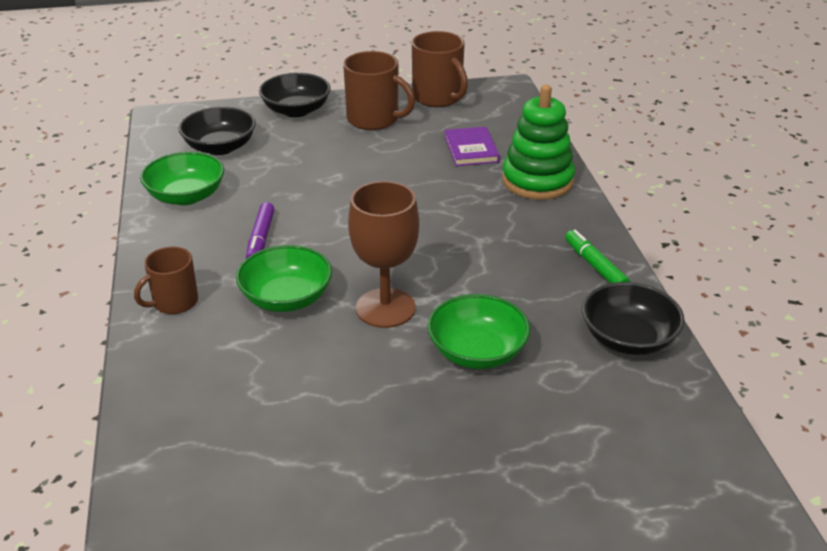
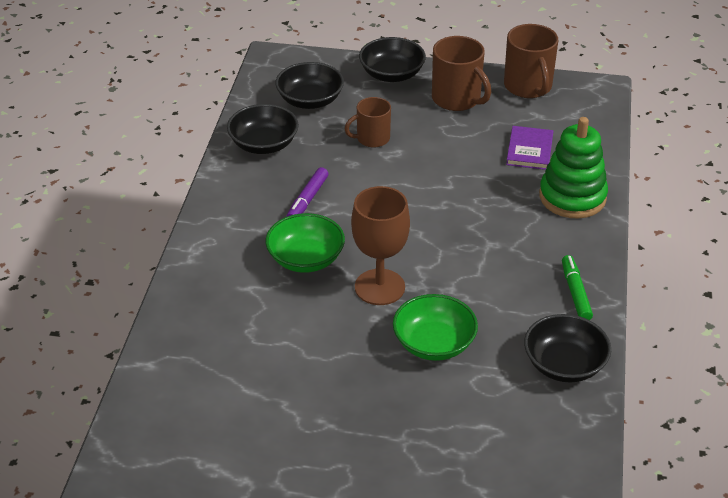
camera: 20 degrees right, 5 degrees up
brown mug [134,247,198,314] -> brown mug moved to [345,97,391,147]
green bowl [140,152,224,205] -> black bowl [227,104,299,154]

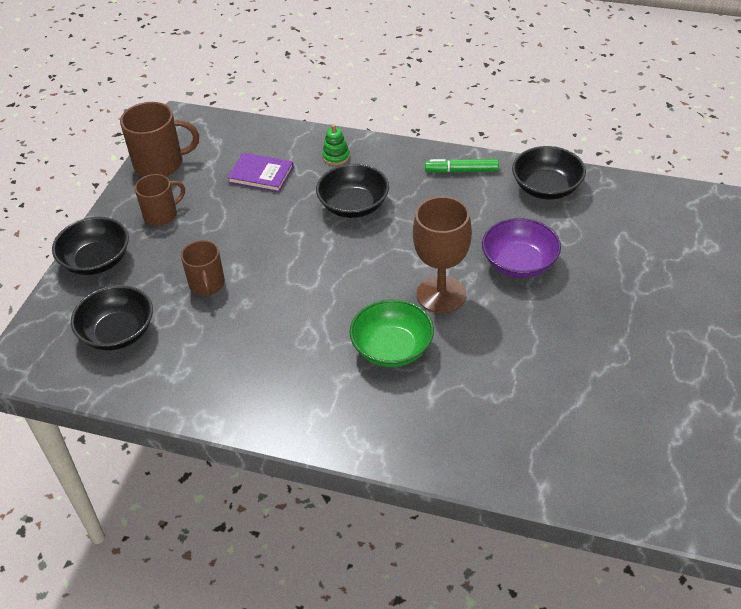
camera: 80 degrees left, 5 degrees up
black bowl [227,104,299,154] -> black bowl moved to [316,164,389,218]
purple marker [287,167,328,217] -> none
green bowl [393,294,478,361] -> purple bowl [482,218,561,278]
brown mug [432,36,491,111] -> brown mug [135,174,185,226], size x0.65
green stacking toy [539,117,608,219] -> green stacking toy [322,124,350,165], size x0.44

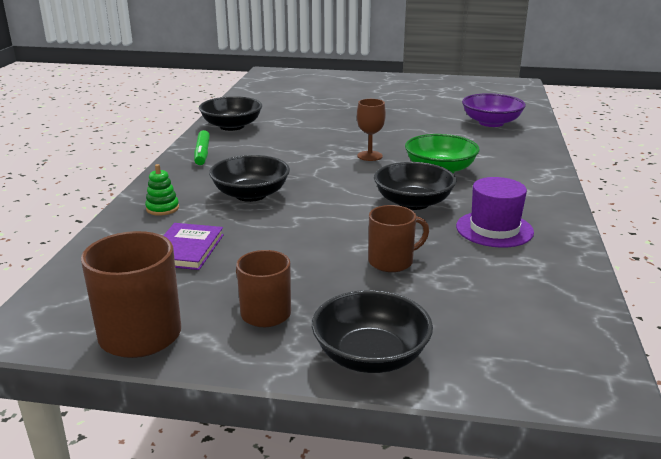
camera: 100 degrees left, 20 degrees down
black bowl [71,285,153,350] -> black bowl moved to [374,162,456,210]
brown goblet [413,196,472,313] -> brown goblet [357,99,386,161], size x0.58
purple bowl [482,218,561,278] -> purple bowl moved to [462,93,526,127]
none -> purple hat [456,177,534,248]

